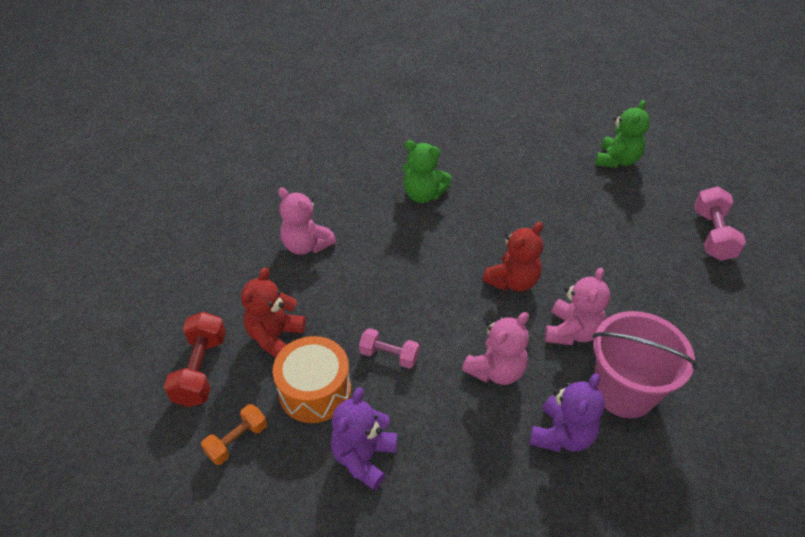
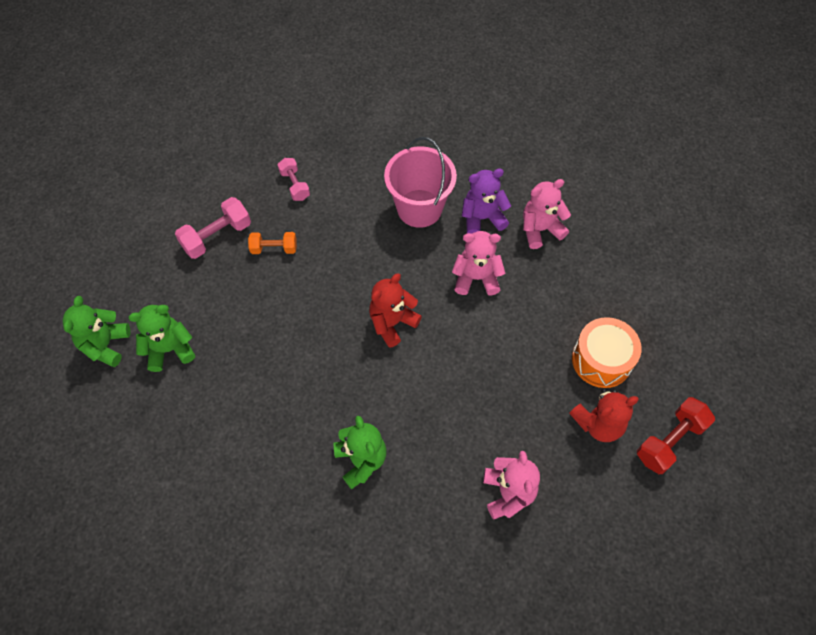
camera: 135 degrees left, 15 degrees up
orange dumbbell [201,404,267,465] -> orange dumbbell moved to [248,232,297,254]
purple teddy bear [331,387,398,490] -> none
pink dumbbell [359,328,419,369] -> pink dumbbell moved to [278,158,310,201]
red teddy bear [482,222,543,291] -> red teddy bear turned 45 degrees counterclockwise [369,273,422,348]
pink teddy bear [545,268,610,345] -> pink teddy bear moved to [523,179,571,249]
none -> green teddy bear [62,296,131,367]

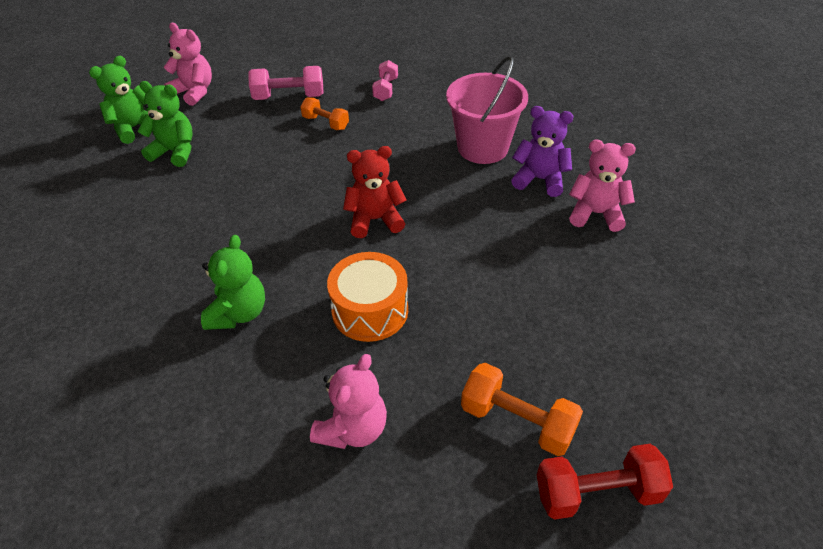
camera: 35 degrees right, 15 degrees down
pink teddy bear [452,231,505,295] -> pink teddy bear moved to [164,23,212,106]
red teddy bear [569,389,639,442] -> orange dumbbell [461,363,583,456]
orange drum [572,317,642,388] -> orange drum moved to [327,252,408,342]

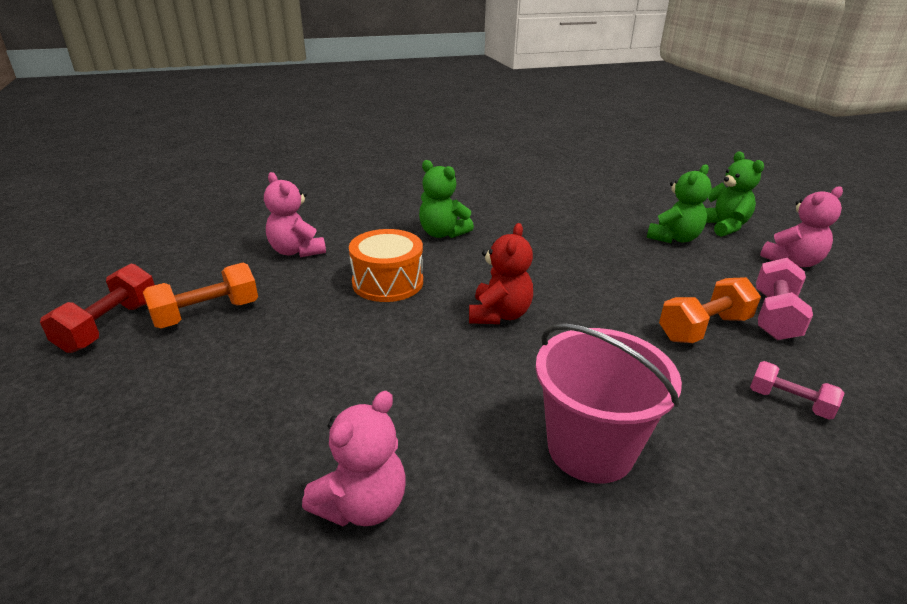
camera: 115 degrees right, 15 degrees down
orange dumbbell [300,98,349,130] -> orange dumbbell [659,277,761,343], size x1.55
purple teddy bear [511,106,574,197] -> none

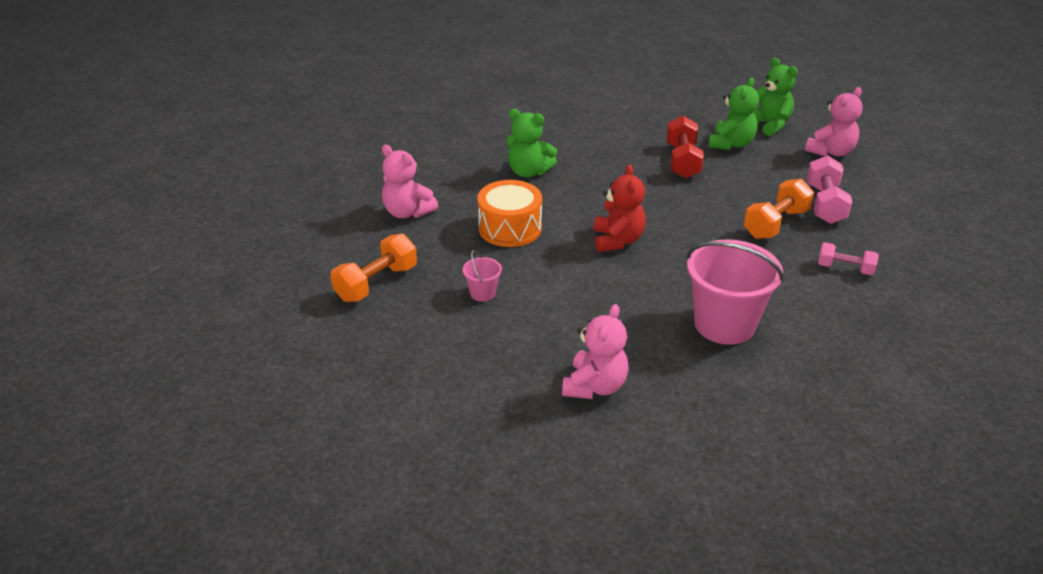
camera: 15 degrees left, 5 degrees up
red dumbbell [40,264,155,353] -> red dumbbell moved to [666,116,704,178]
none -> pink bucket [463,250,502,302]

